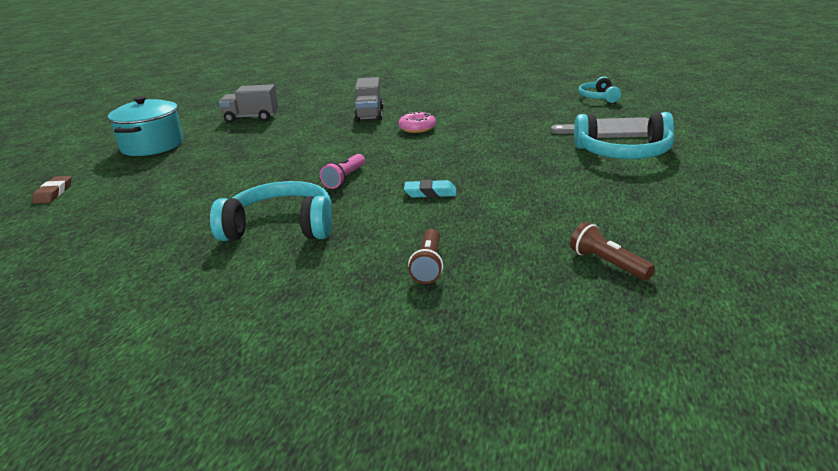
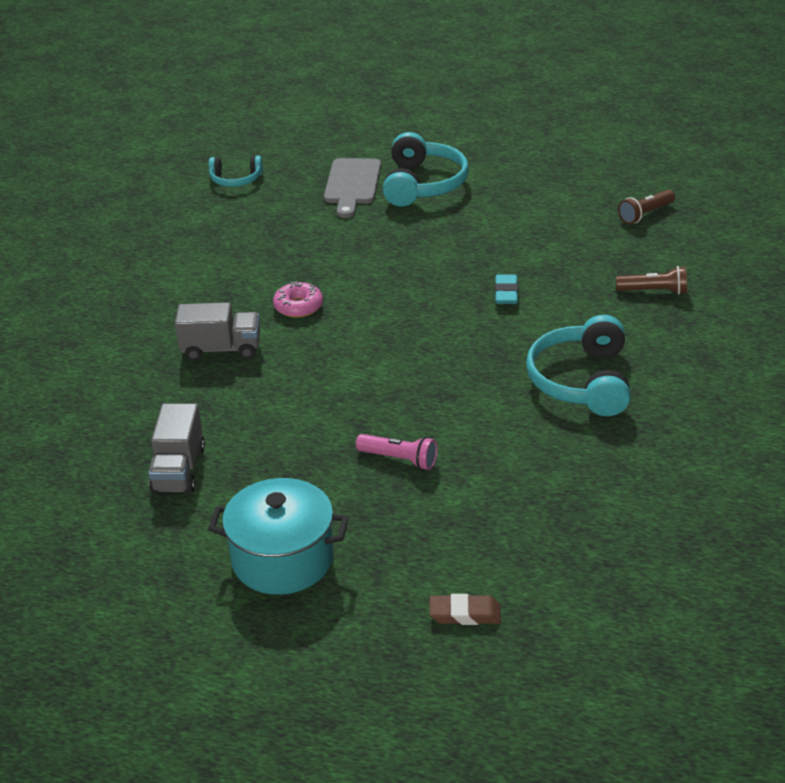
camera: 90 degrees left, 10 degrees up
pink flashlight [320,154,365,189] -> pink flashlight moved to [356,434,438,470]

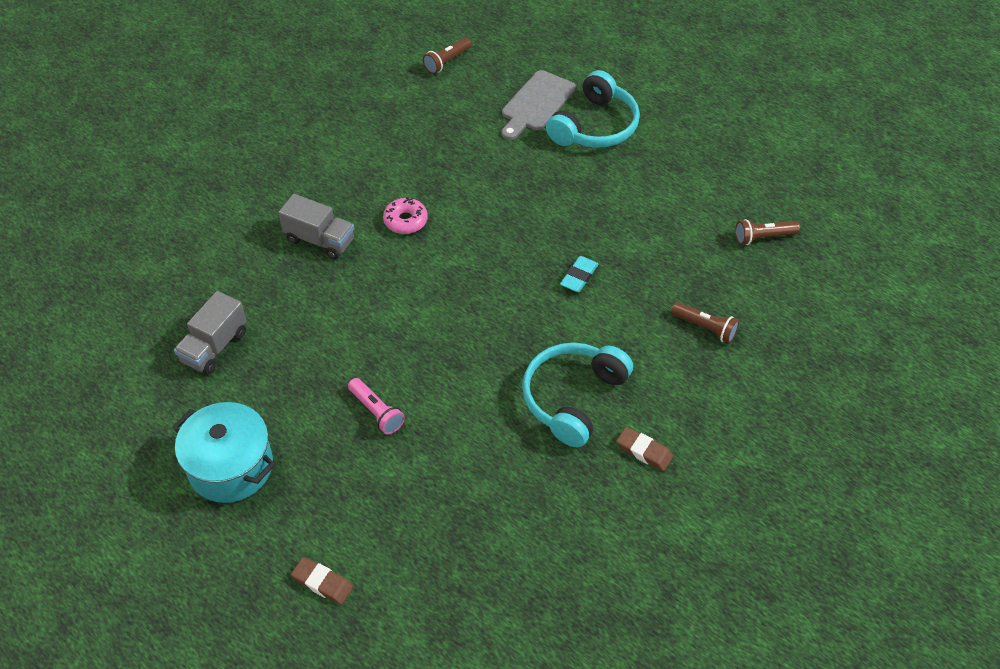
camera: 25 degrees right, 15 degrees up
turquoise headphones [209,155,263,187] -> brown flashlight [423,37,472,74]
none -> brown eraser [616,427,673,471]

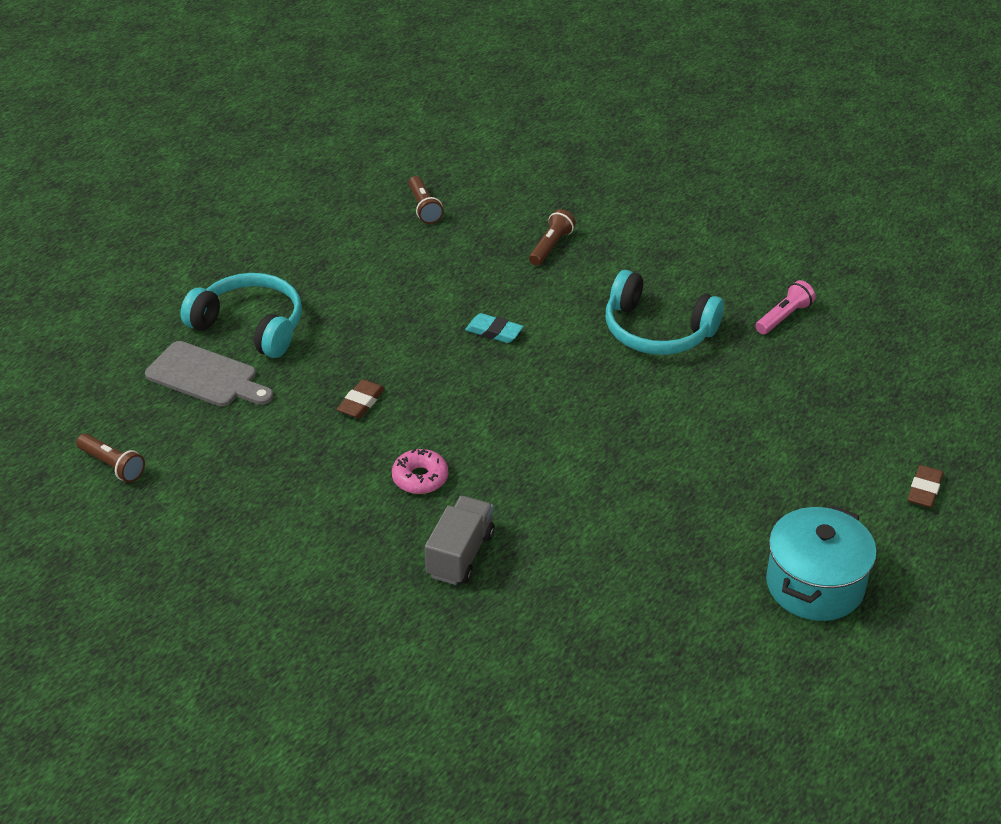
camera: 95 degrees left, 10 degrees down
grey truck [174,291,247,374] -> none
pink flashlight [348,378,405,434] -> pink flashlight moved to [756,280,816,334]
brown eraser [616,427,673,471] -> brown eraser moved to [337,379,385,418]

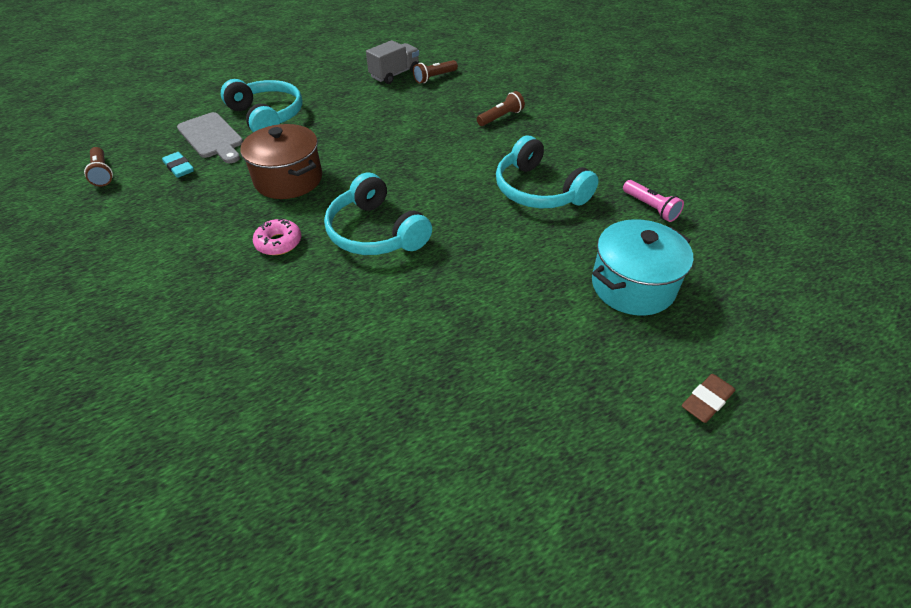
camera: 25 degrees right, 5 degrees up
brown eraser [337,379,385,418] -> brown pot [240,124,322,199]
brown flashlight [408,176,443,224] -> brown flashlight turned 45 degrees clockwise [413,60,458,84]
grey truck [425,496,495,585] -> grey truck moved to [366,40,419,84]
turquoise eraser [465,313,523,343] -> turquoise eraser moved to [162,152,194,178]
pink flashlight [756,280,816,334] -> pink flashlight turned 75 degrees clockwise [623,180,684,222]
turquoise pot [766,505,877,621] -> turquoise pot moved to [592,219,693,316]
none -> turquoise headphones [324,173,432,255]

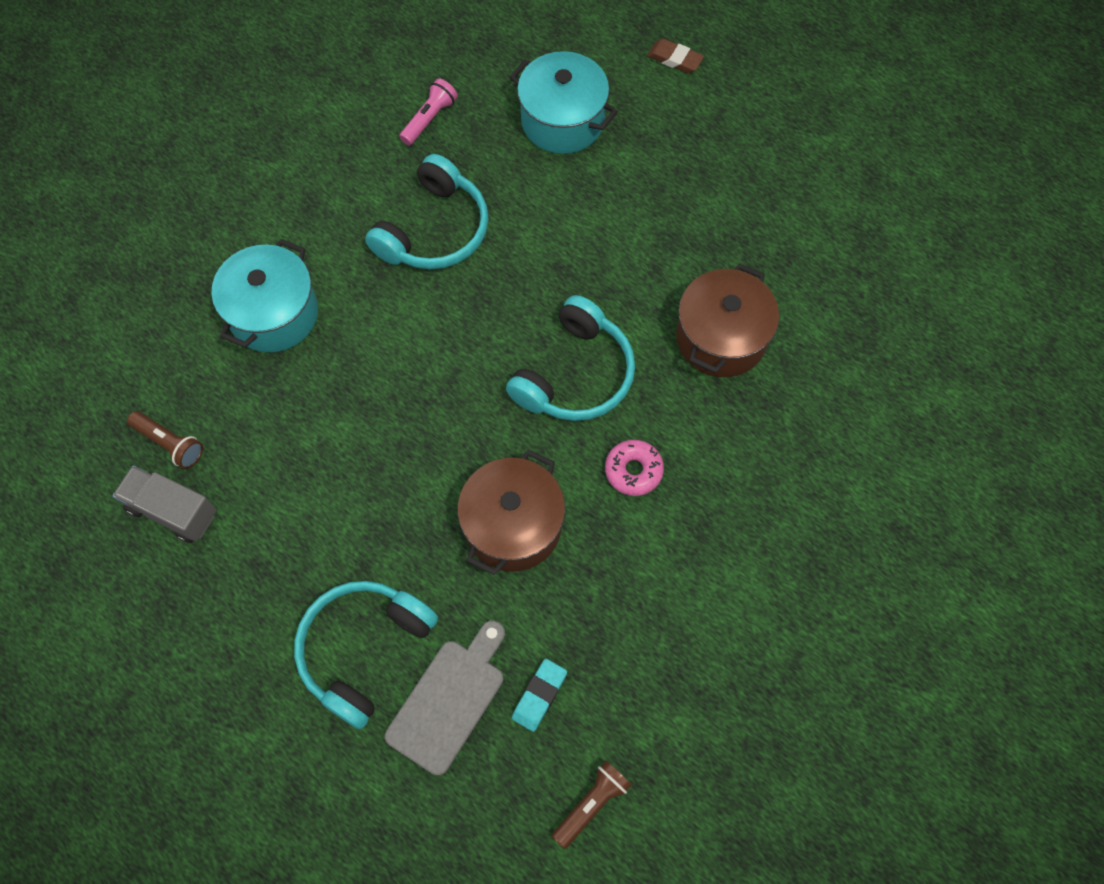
camera: 110 degrees left, 20 degrees up
brown flashlight [477,91,525,126] -> turquoise pot [212,239,318,352]
none -> brown pot [676,263,779,377]

